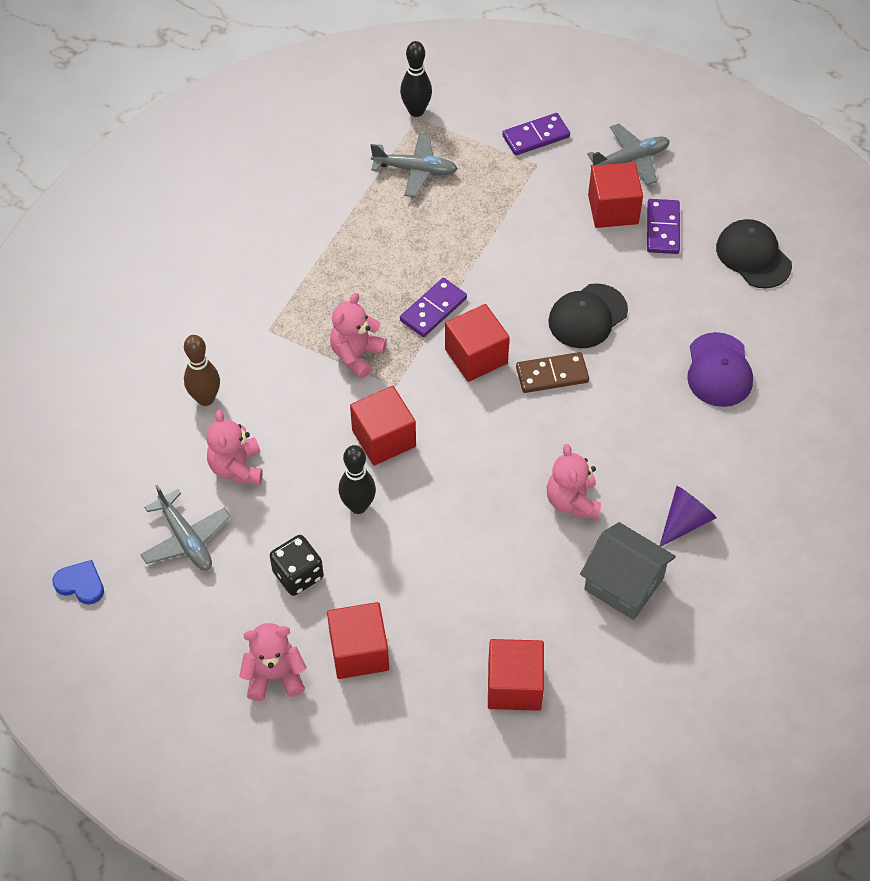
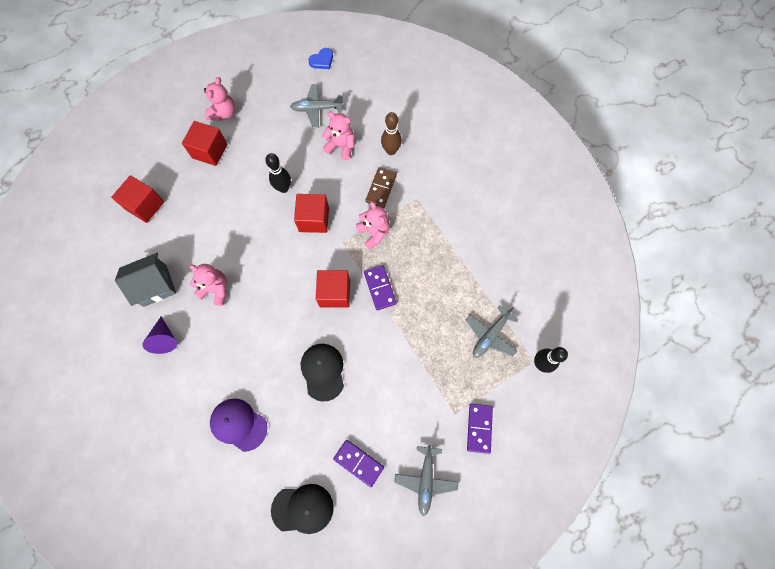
camera: 120 degrees right, 15 degrees up
black dice [270,535,324,596] -> none
brown domino [516,352,589,393] -> brown domino moved to [366,167,397,208]
red cube [588,162,643,228] -> none

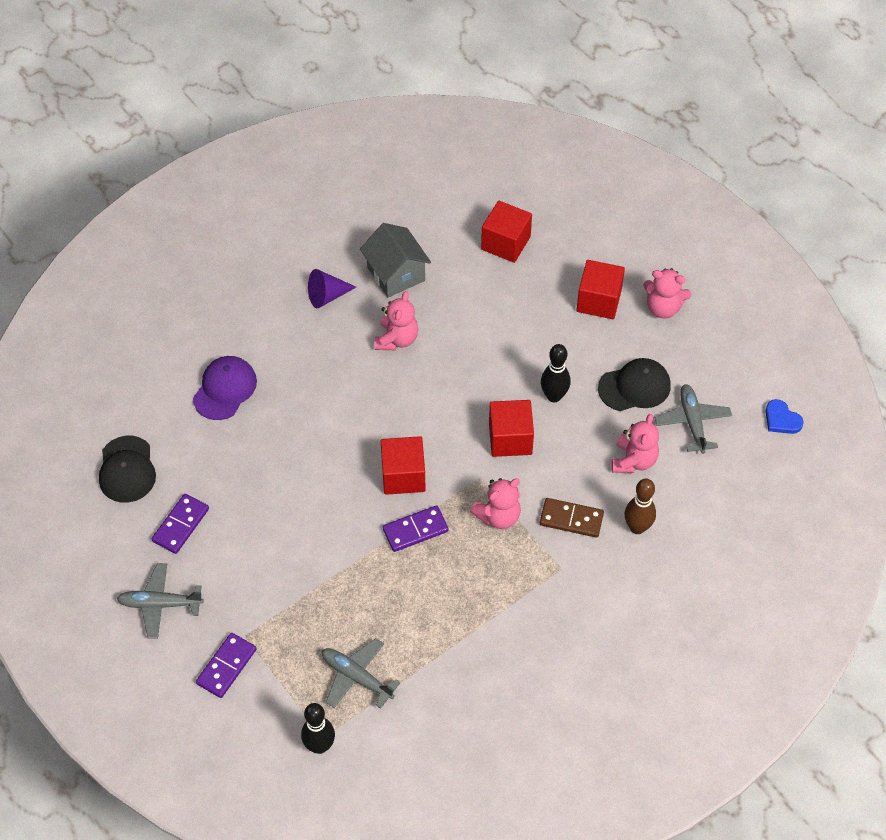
camera: 85 degrees right, 15 degrees down
black cap [301,344,344,402] -> black cap moved to [598,358,671,411]
purple domino [467,404,493,454] -> purple domino turned 60 degrees counterclockwise [196,633,257,698]

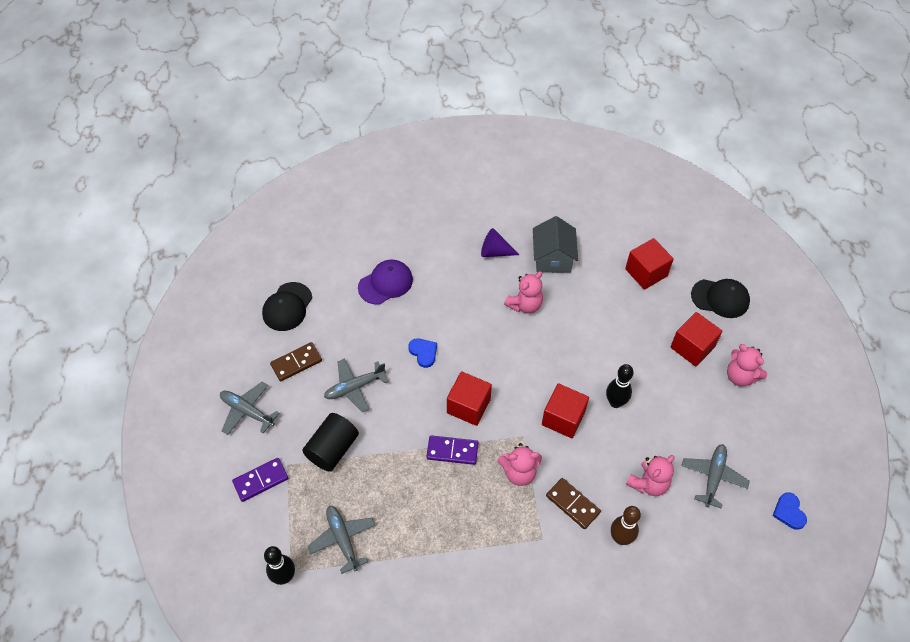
camera: 30 degrees right, 0 degrees up
purple domino [152,494,209,554] -> brown domino [270,342,322,381]
black cap [598,358,671,411] -> black cap moved to [691,279,750,318]
none -> black cylinder [302,413,359,472]
none -> grey plane [324,358,388,412]
none -> blue heart [408,338,437,368]

